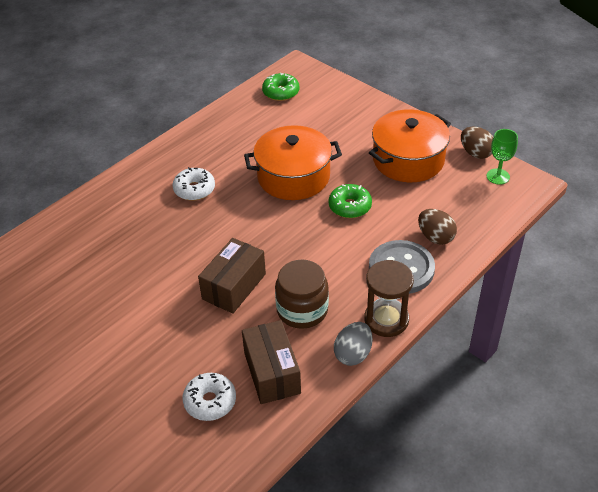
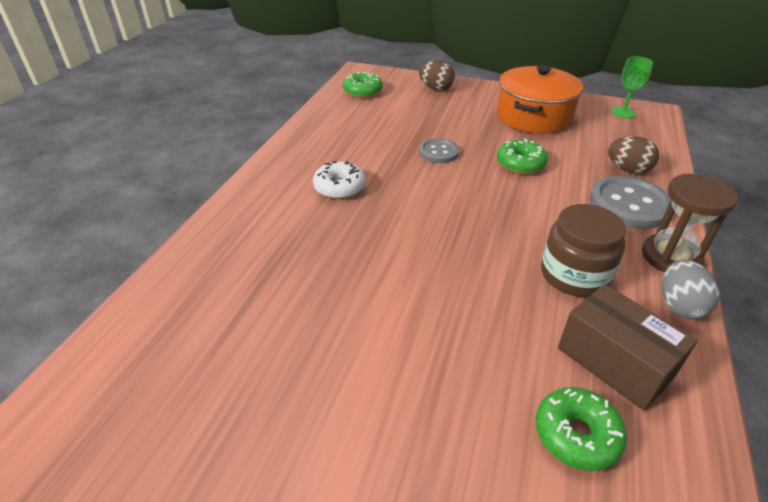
camera: 25 degrees left, 5 degrees down
white donut [183,373,236,421] -> green donut [536,387,627,471]
brown box [198,238,266,314] -> none
orange pot [244,125,342,200] -> grey button [419,138,459,163]
brown egg [461,127,493,159] -> brown egg moved to [419,61,455,91]

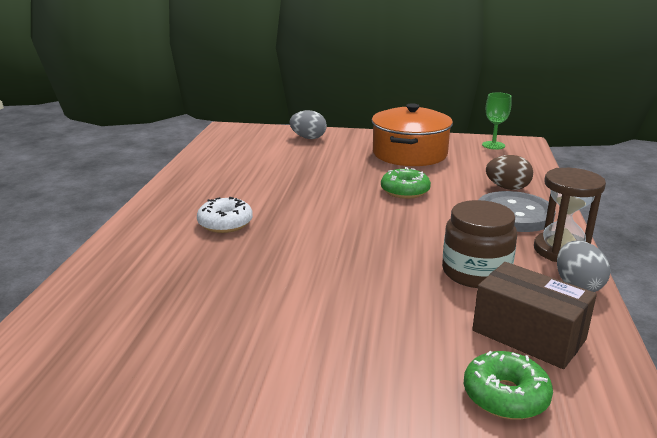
camera: 10 degrees left, 15 degrees down
green donut [343,72,383,98] -> none
brown egg [419,61,455,91] -> grey egg [289,110,327,139]
grey button [419,138,459,163] -> none

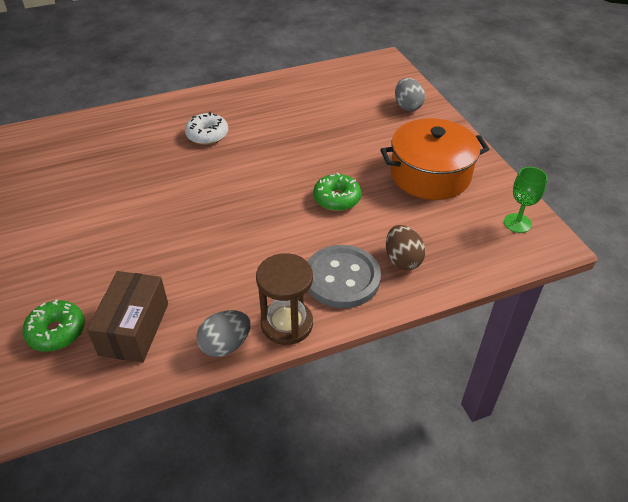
camera: 60 degrees right, 20 degrees up
brown jar [442,200,517,288] -> none

